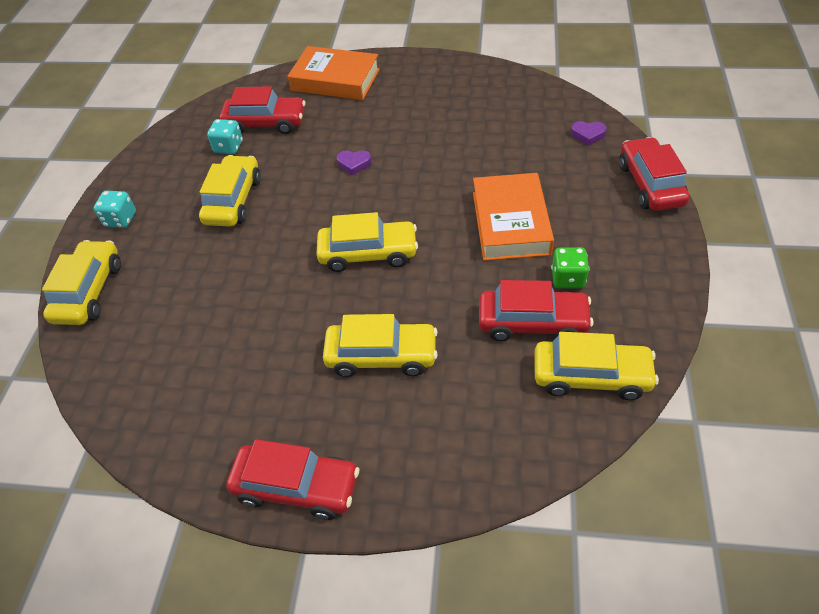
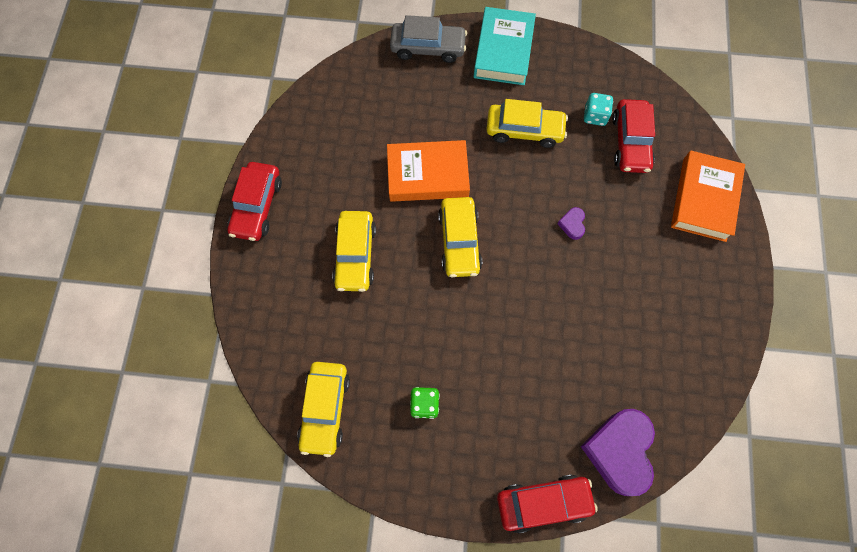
camera: 85 degrees right, 20 degrees up
yellow car [42,240,121,325] -> grey car [390,15,467,63]
turquoise dice [94,190,136,228] -> turquoise book [474,7,536,85]
orange book [473,173,554,261] -> orange book moved to [387,140,470,202]
red car [479,280,594,341] -> none
purple heart [571,121,607,146] -> purple heart [580,409,655,496], size x2.31

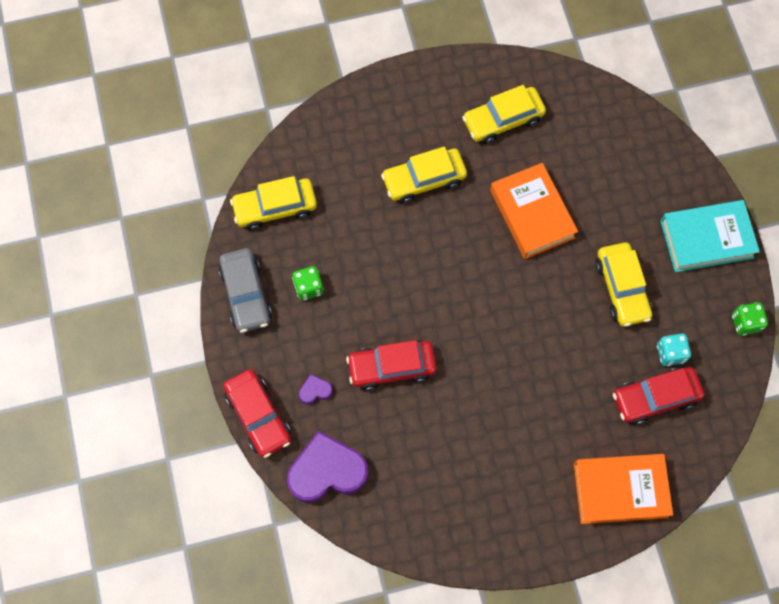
camera: 70 degrees right, 0 degrees up
red car [228,162,282,241] -> red car moved to [346,340,437,391]
grey car [390,15,467,63] -> grey car moved to [219,248,272,333]
yellow car [438,197,482,277] -> yellow car moved to [462,85,546,144]
purple heart [557,207,585,240] -> purple heart moved to [299,374,333,404]
none -> green dice [732,302,768,336]

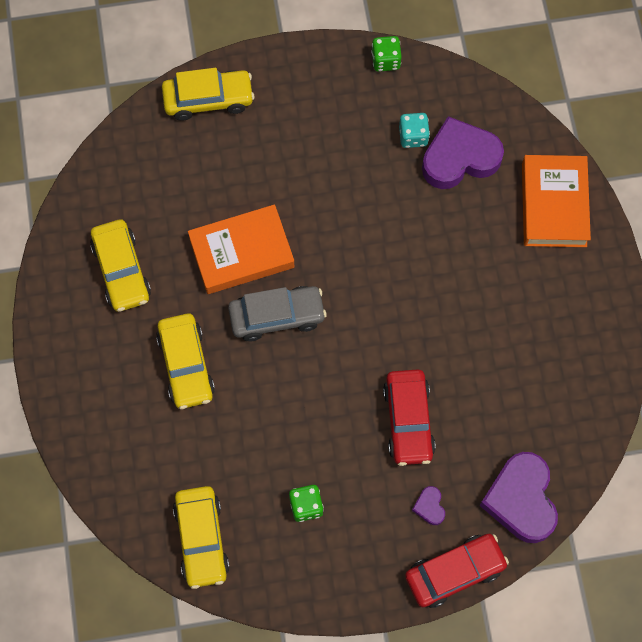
camera: 85 degrees left, 0 degrees up
grey car [219,248,272,333] -> grey car moved to [228,286,327,341]
yellow car [596,242,652,327] -> yellow car moved to [162,68,254,121]
red car [613,367,704,425] -> purple heart [422,116,504,189]
turquoise book [661,200,760,272] -> none

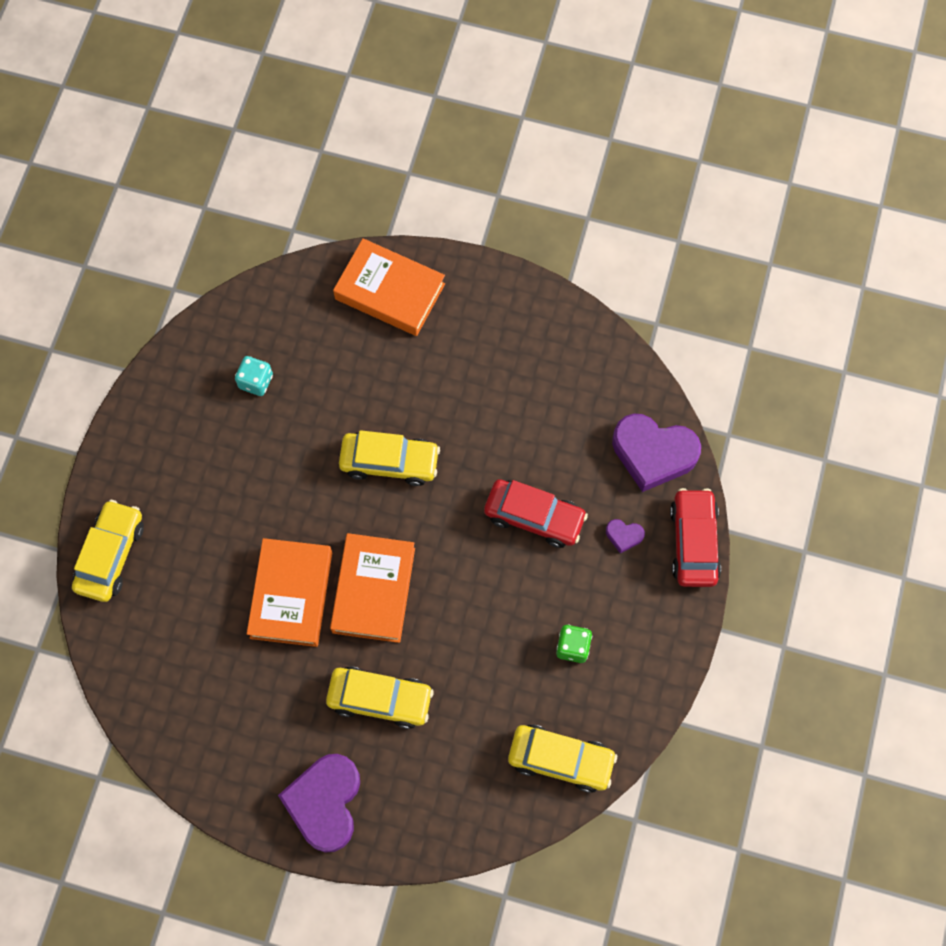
camera: 65 degrees left, 0 degrees up
yellow car [90,219,151,312] -> yellow car moved to [339,430,440,486]
grey car [228,286,327,341] -> orange book [330,533,415,643]
green dice [371,36,402,72] -> none
purple heart [422,116,504,189] -> purple heart moved to [278,754,360,852]

